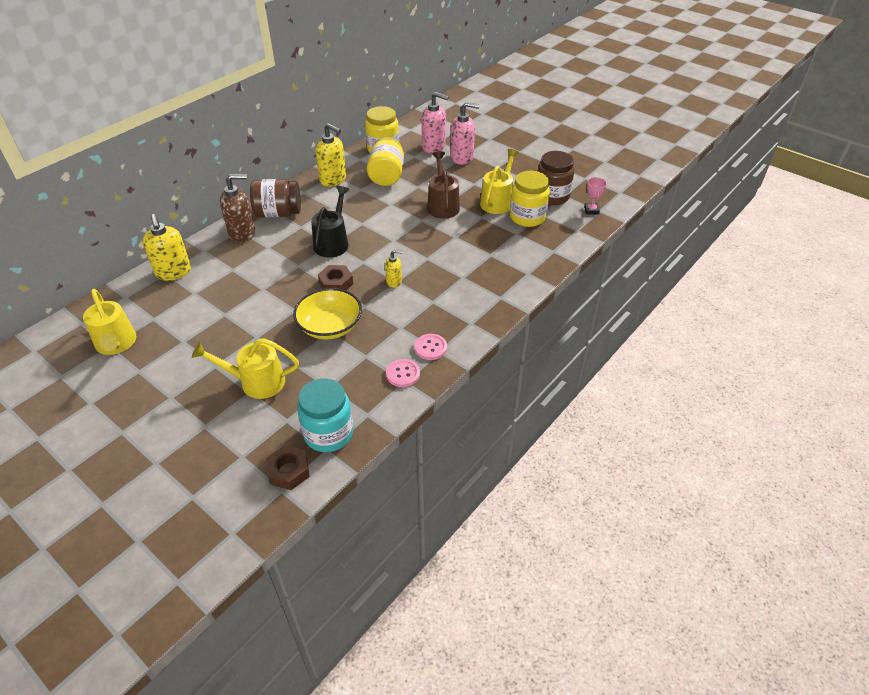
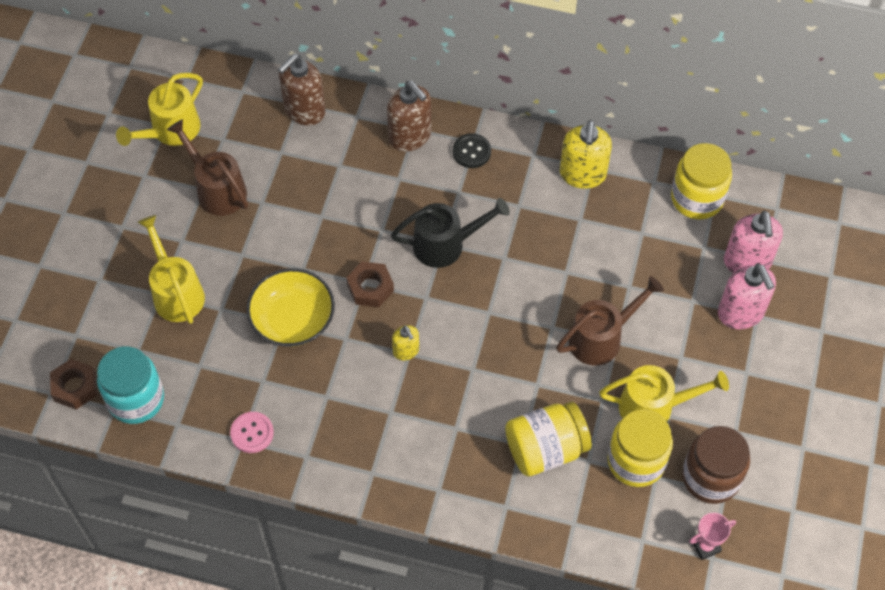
camera: 65 degrees right, 15 degrees up
yellow soap dispenser [143,214,191,281] -> brown soap dispenser [278,54,326,125]
brown jar [250,179,301,218] -> black button [453,133,491,168]
yellow jar [367,137,404,186] -> yellow jar moved to [505,402,592,476]
pink button [415,334,447,360] -> none
none -> brown watering can [167,119,248,216]

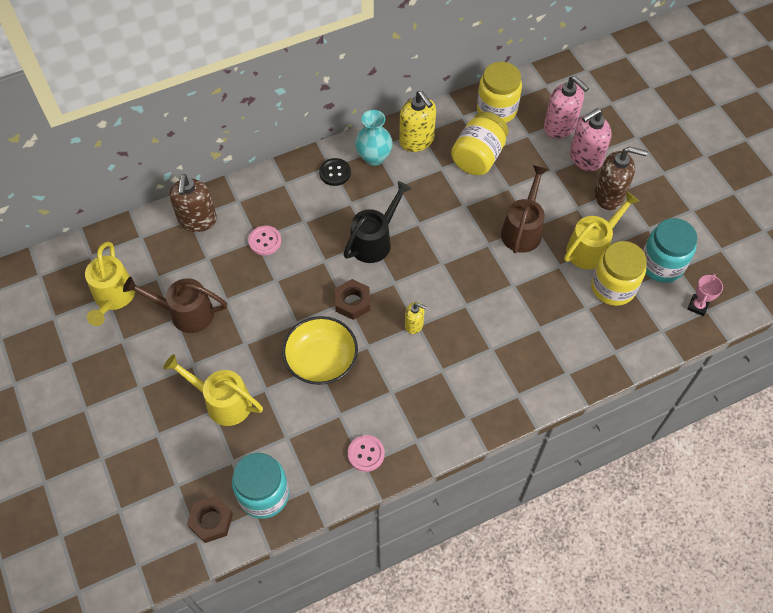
camera: 40 degrees left, 0 degrees up
brown soap dispenser [387,81,431,152] -> brown soap dispenser moved to [594,146,648,210]
yellow jar [505,402,592,476] -> yellow jar moved to [451,112,508,175]
brown jar [682,426,750,504] -> turquoise jar [643,218,698,283]
pink soap dispenser [718,264,776,329] -> pink soap dispenser turned 120 degrees clockwise [570,108,612,171]
none -> pink button [248,226,281,255]
none -> turquoise vase [355,110,393,166]

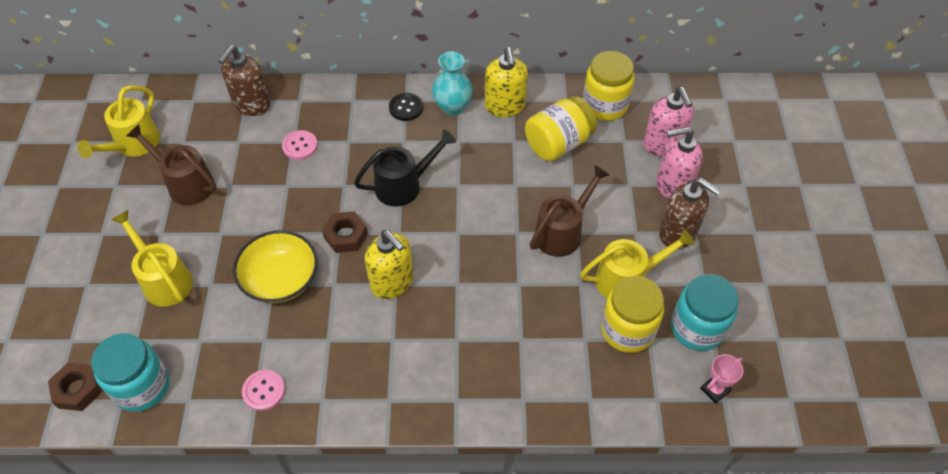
camera: 25 degrees right, 5 degrees down
yellow soap dispenser [405,302,427,334] -> yellow soap dispenser [365,230,413,299], size x1.82

